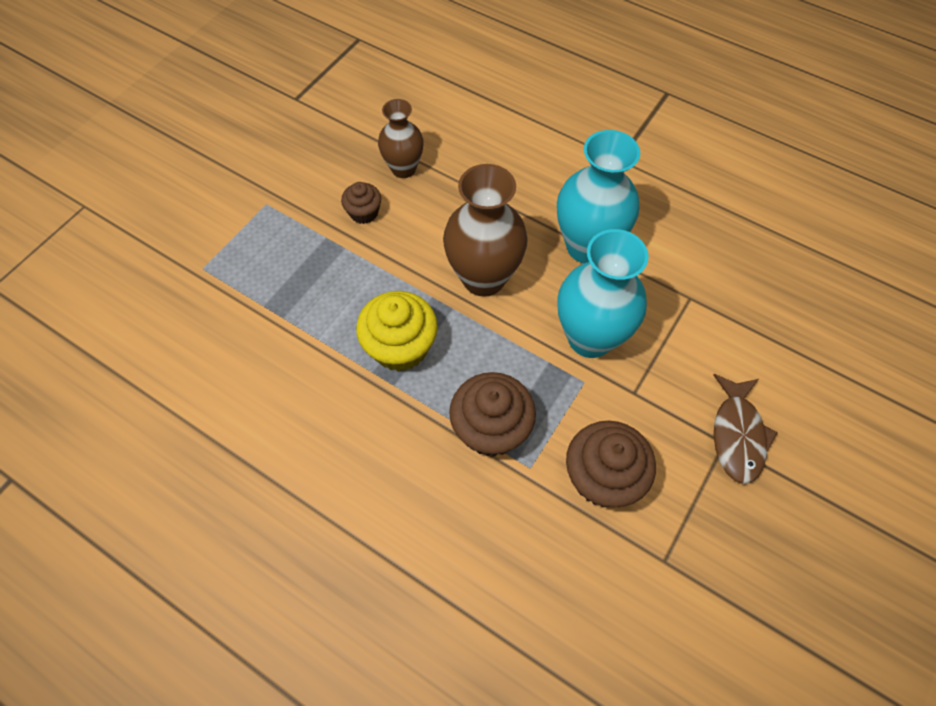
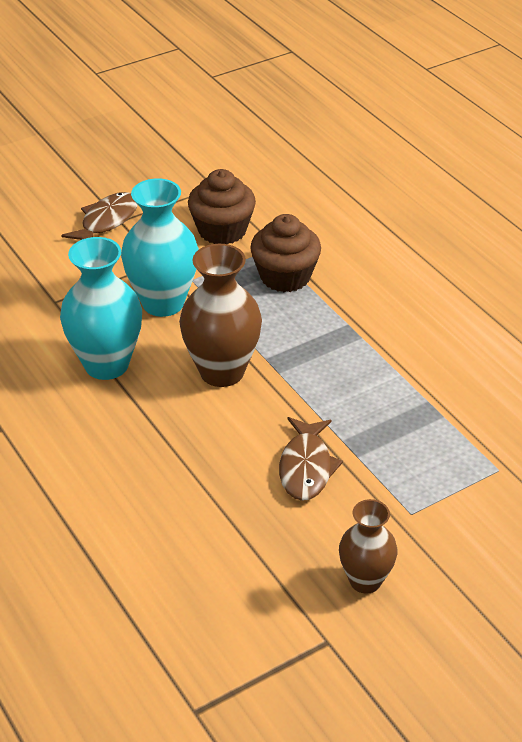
camera: 155 degrees left, 20 degrees down
brown cupcake [341,182,381,224] -> brown fish [279,417,343,501]
yellow cupcake [356,291,438,371] -> none
brown vase [378,99,424,178] -> brown vase moved to [339,499,398,594]

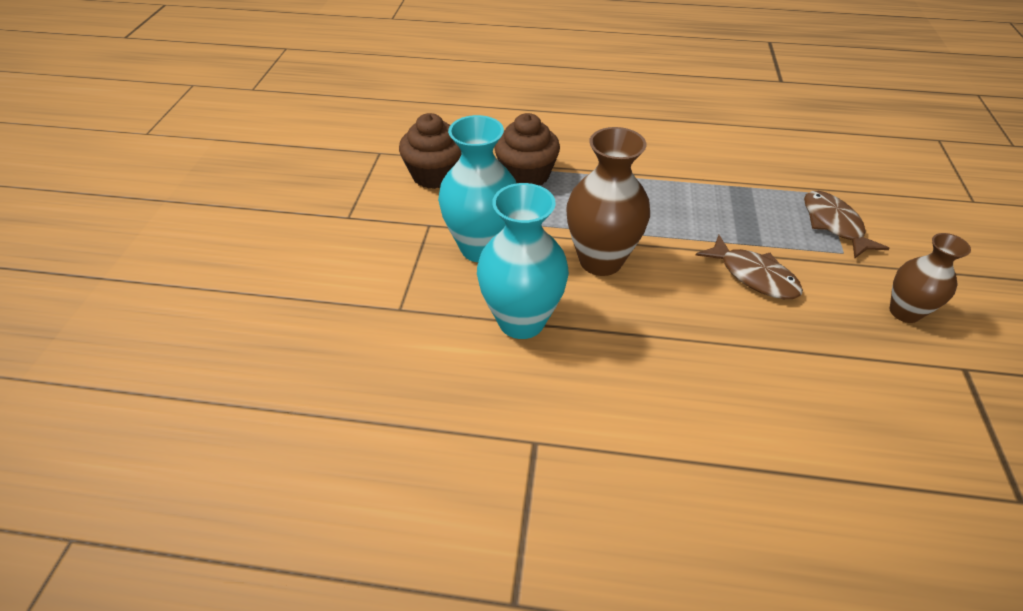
camera: 50 degrees left, 5 degrees up
brown fish [61,192,138,240] -> brown fish moved to [804,191,890,259]

